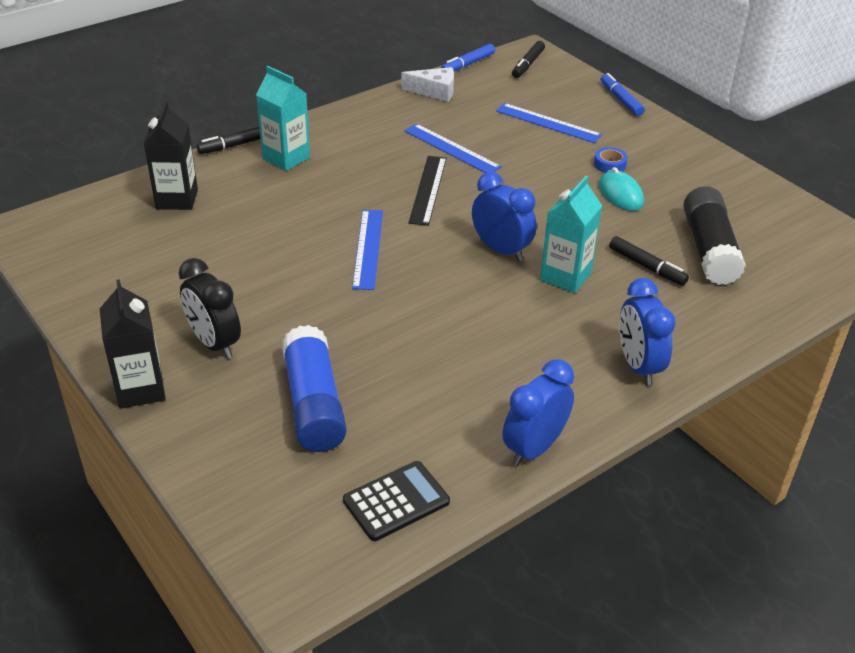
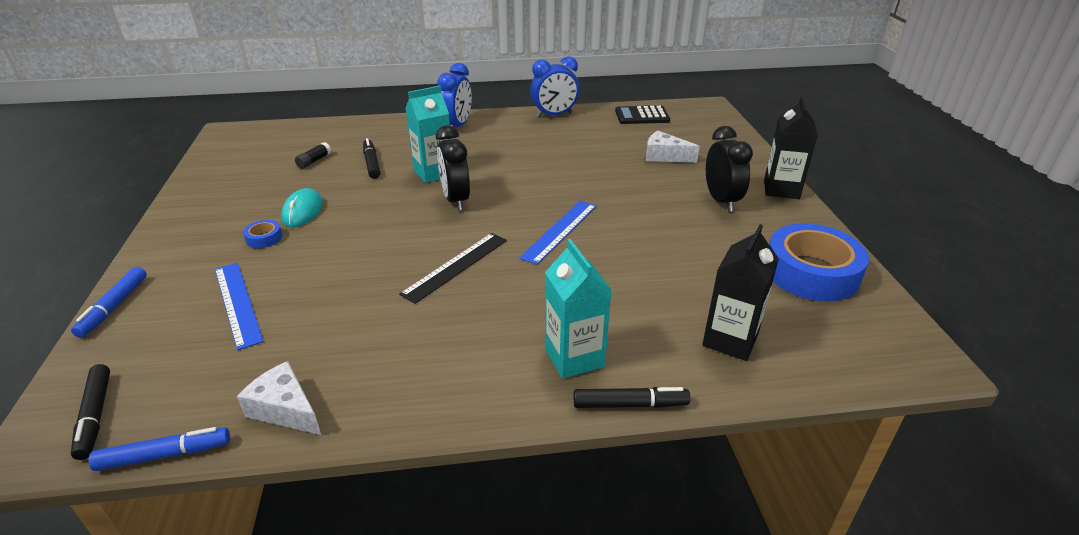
camera: 150 degrees left, 5 degrees down
blue glue stick [282,325,347,452] -> white cheese [646,131,700,163]
blue ruler [404,124,501,173] -> none
blue clock [472,172,537,261] -> black clock [436,125,470,211]
black marker [512,41,545,78] -> black marker turned 105 degrees clockwise [71,364,110,460]
black glue stick [683,186,746,285] -> black glue stick [295,142,331,169], size x0.41
none -> blue tape [769,223,869,301]

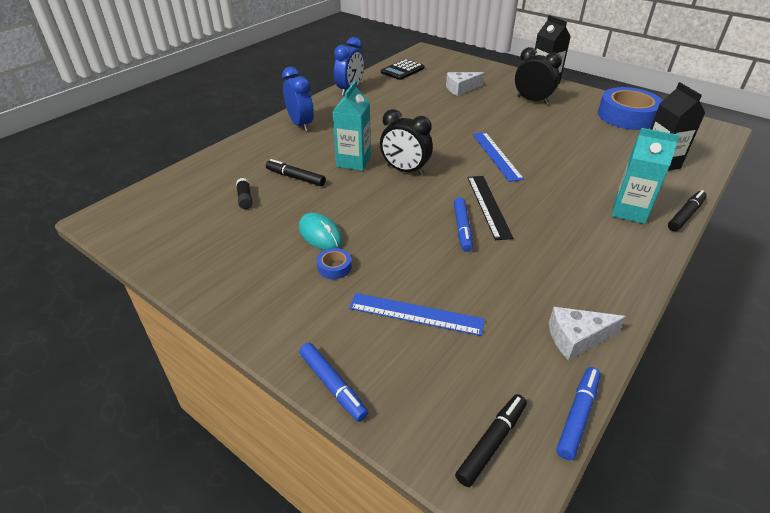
camera: 45 degrees left, 5 degrees up
black marker [71,364,110,460] -> black marker turned 75 degrees counterclockwise [455,394,527,487]
none -> blue marker [454,197,473,252]

